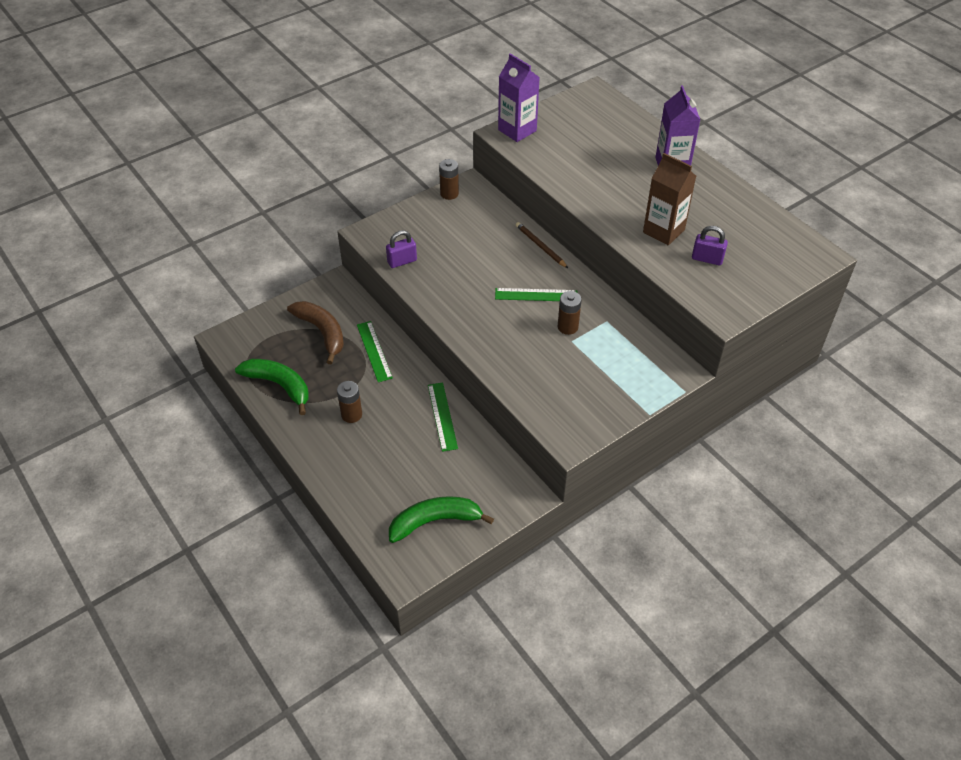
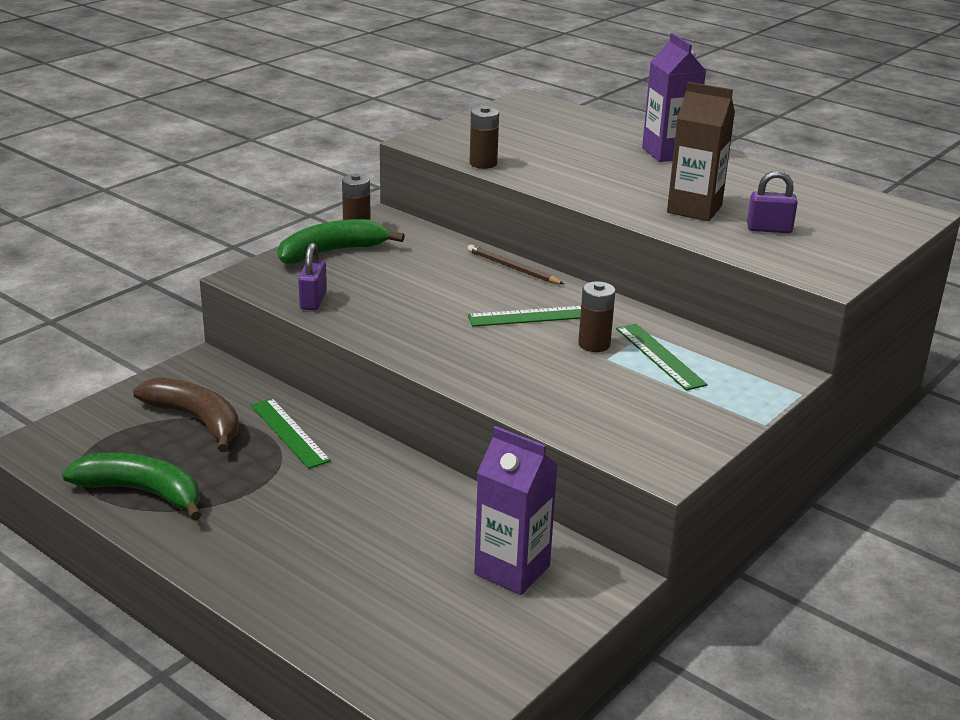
camera: 15 degrees left, 20 degrees down
brown battery [337,381,362,423] -> brown battery moved to [470,106,499,169]
purple padlock [386,230,417,268] -> purple padlock turned 45 degrees counterclockwise [298,243,327,310]
green banana [389,496,494,543] -> green banana moved to [278,219,405,264]
green ruler [428,382,458,452] -> green ruler moved to [616,324,708,391]
purple carton [498,54,540,142] -> purple carton moved to [474,426,558,595]

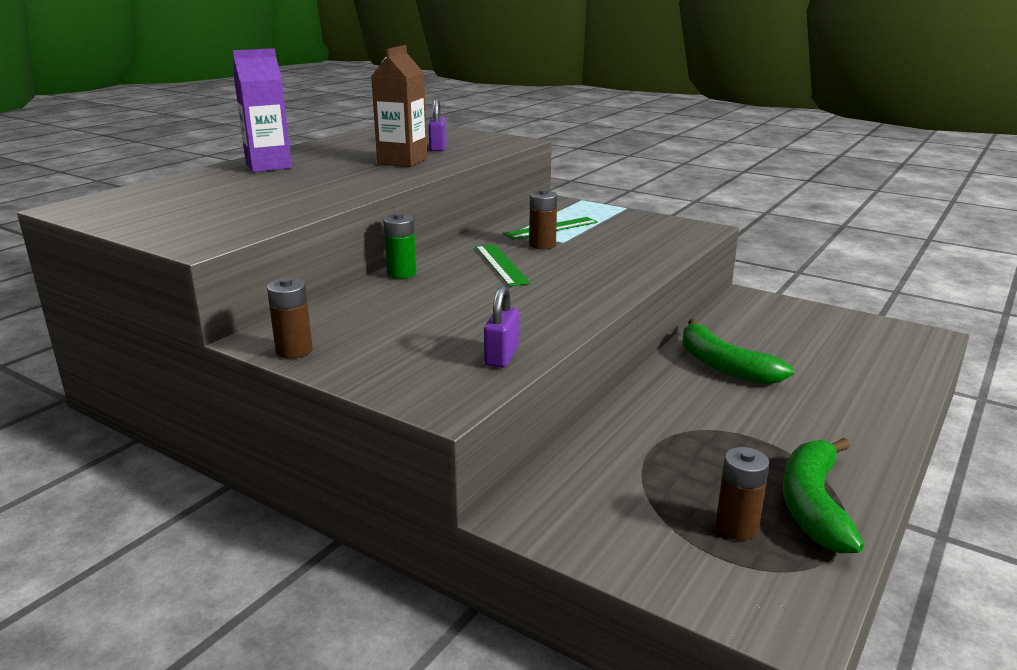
camera: 95 degrees left, 5 degrees down
brown banana [133,377,239,452] -> none
green ruler [251,398,331,469] -> none
green banana [278,219,405,264] -> green banana moved to [682,319,794,385]
purple padlock [298,243,327,310] -> purple padlock turned 75 degrees counterclockwise [484,285,519,368]
brown pencil [467,245,564,284] -> green battery [383,213,416,279]
brown battery [470,106,499,169] -> brown battery moved to [716,447,770,540]
purple carton [474,426,558,595] -> none

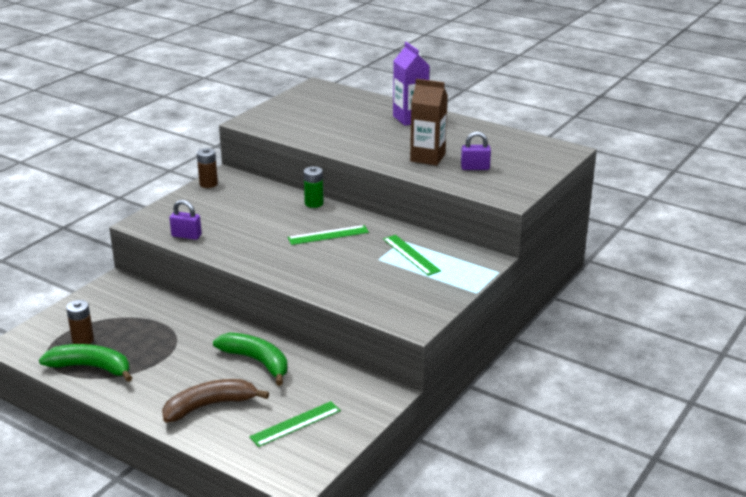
camera: 90 degrees right, 5 degrees up
brown battery [529,189,557,249] -> none
green banana [682,319,794,385] -> green banana turned 75 degrees clockwise [213,332,287,386]
none -> brown banana [162,379,269,422]
none -> green ruler [249,401,341,447]

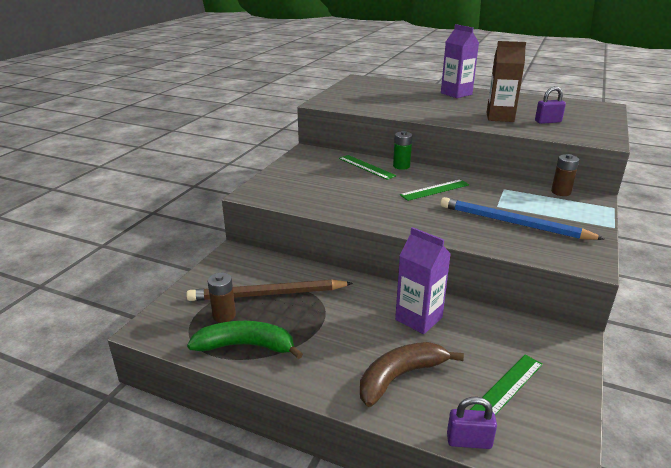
camera: 10 degrees left, 0 degrees up
purple padlock [170,200,202,240] -> purple padlock moved to [447,396,497,449]
brown battery [197,148,218,188] -> brown battery moved to [551,154,579,196]
green banana [213,332,287,386] -> purple carton [395,227,451,334]
green ruler [383,235,441,276] -> green ruler moved to [339,155,396,180]
none -> brown pencil [186,279,353,301]
none -> blue pencil [440,197,605,240]

